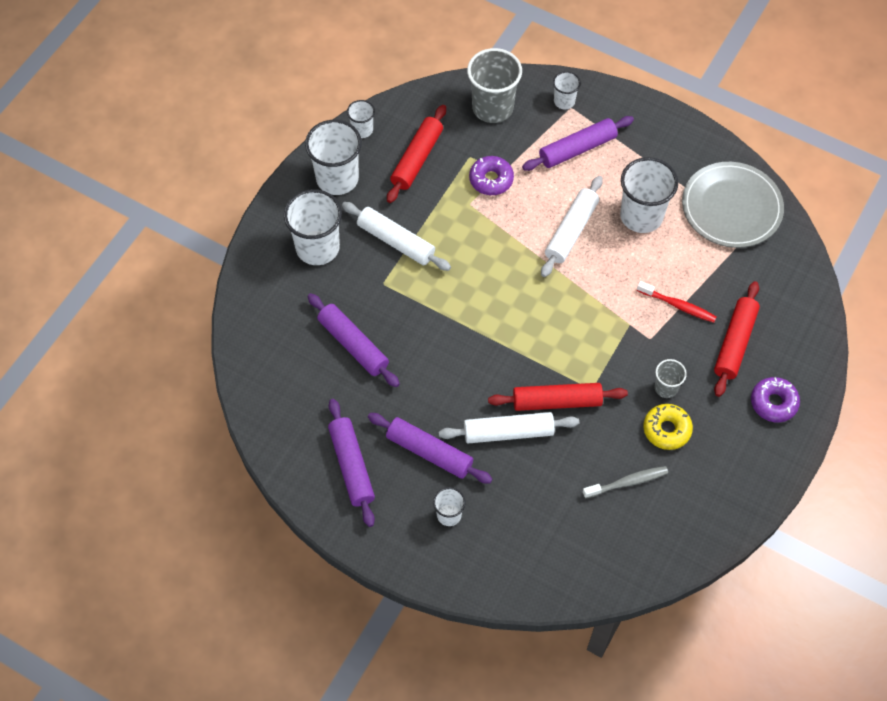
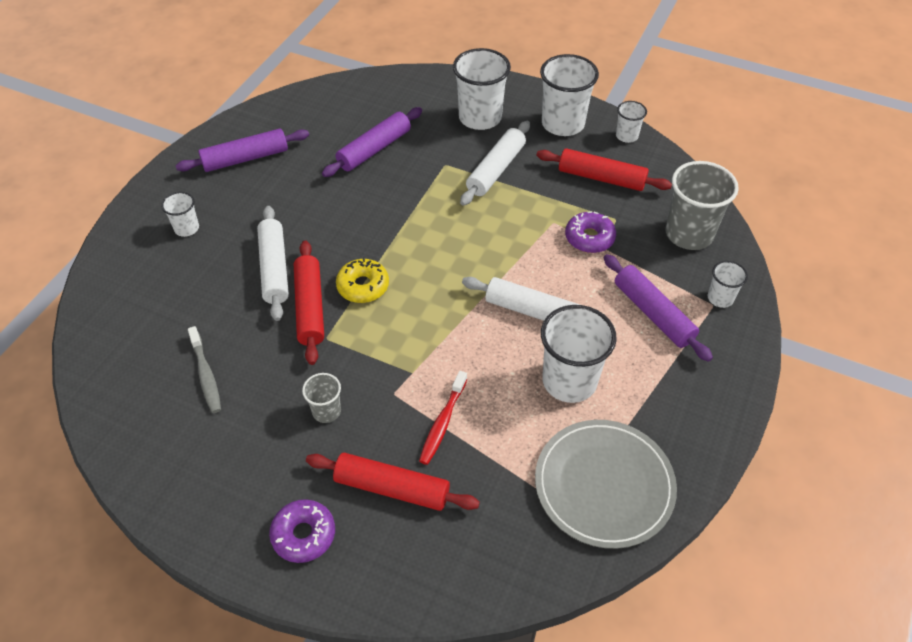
camera: 85 degrees right, 10 degrees down
purple rolling pin [368,413,493,484] -> none
yellow donut [643,404,693,450] -> yellow donut moved to [336,258,389,303]

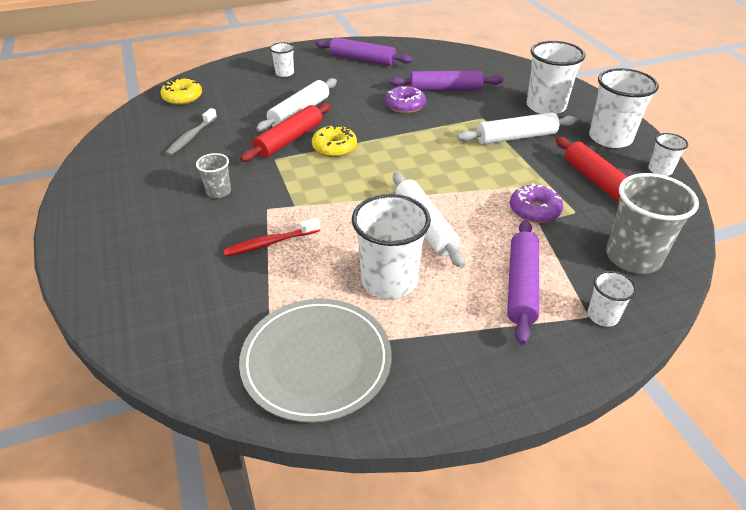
camera: 45 degrees right, 10 degrees down
purple donut [269,499,335,563] -> purple donut moved to [385,86,426,113]
red rolling pin [306,453,480,511] -> none
none -> yellow donut [161,78,202,105]

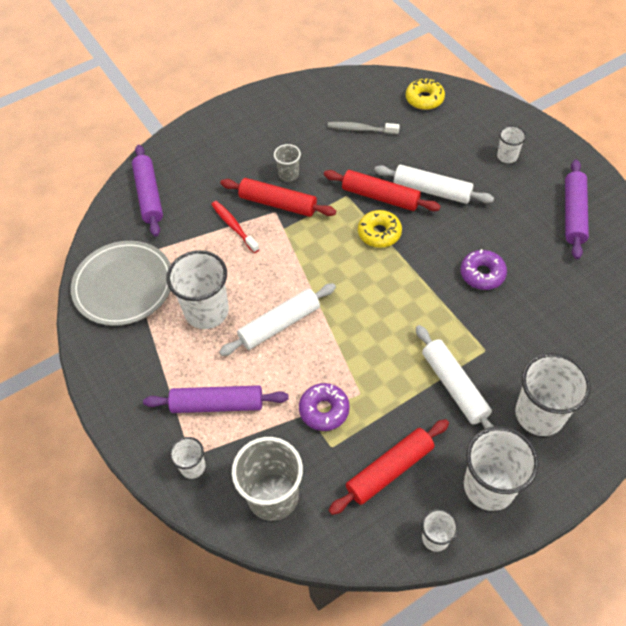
camera: 80 degrees right, 15 degrees up
purple rolling pin [390,70,503,91] -> purple rolling pin moved to [132,145,163,237]
none -> red rolling pin [220,178,336,217]

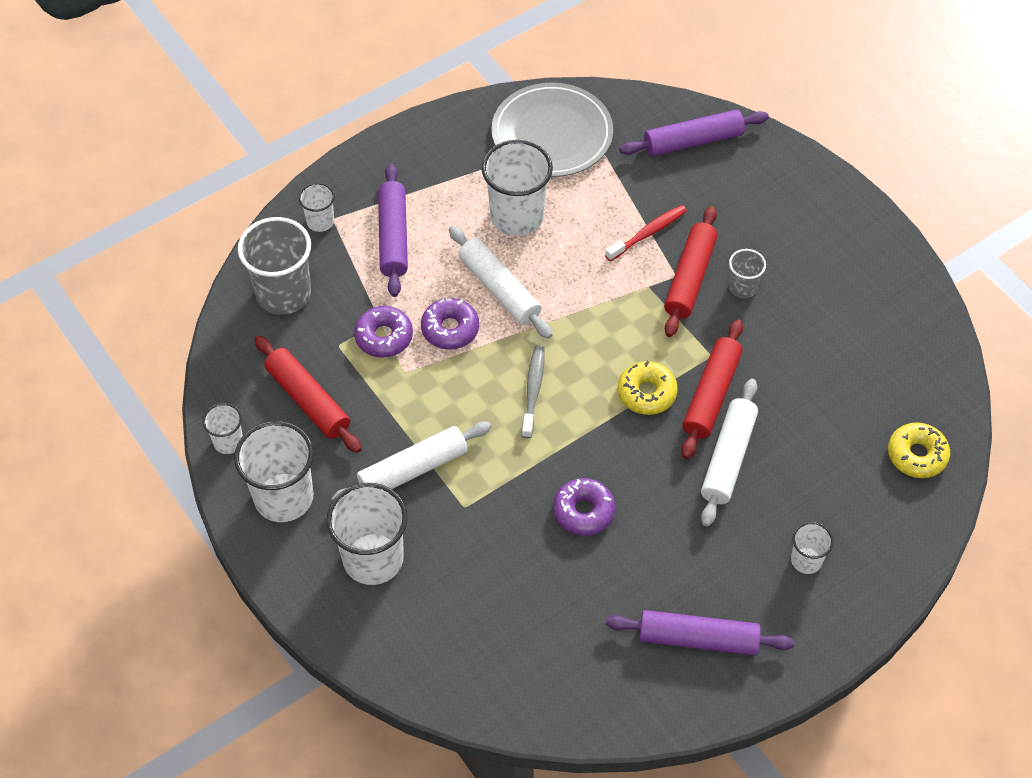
camera: 85 degrees right, 0 degrees up
grey toothbrush [327,122,400,135] -> grey toothbrush moved to [522,345,544,438]
none -> purple donut [421,298,479,350]

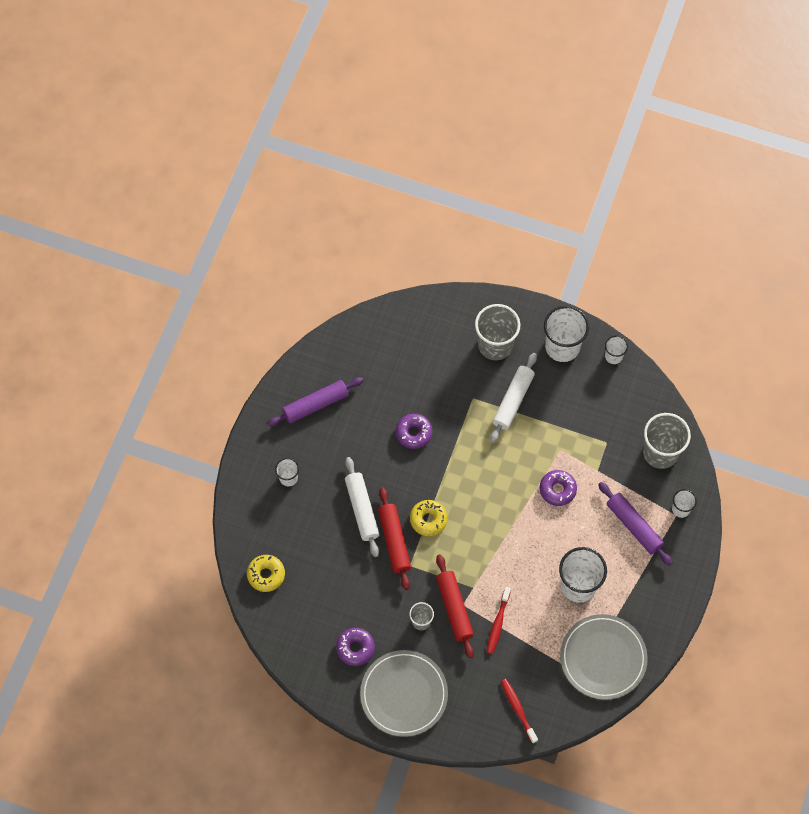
camera: 145 degrees right, 10 degrees up
red rolling pin [254,335,362,453] -> none
white cup [326,483,408,585] -> grey cup [475,304,520,360]
purple donut [354,306,413,358] -> purple donut moved to [336,628,375,666]
white rolling pin [449,226,552,339] -> none
grey toothbrush [522,345,544,438] -> none
purple rolling pin [619,109,769,157] -> red toothbrush [500,679,538,744]
none -> grey plate [360,650,448,737]

